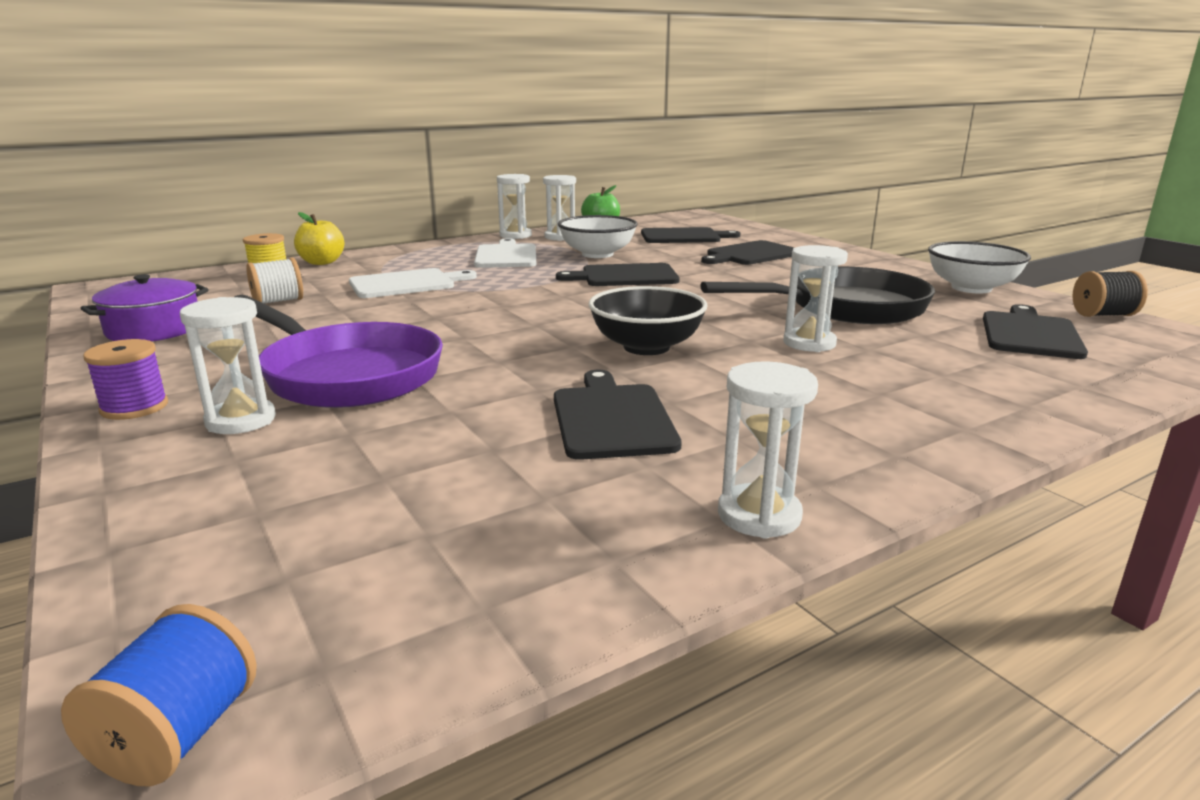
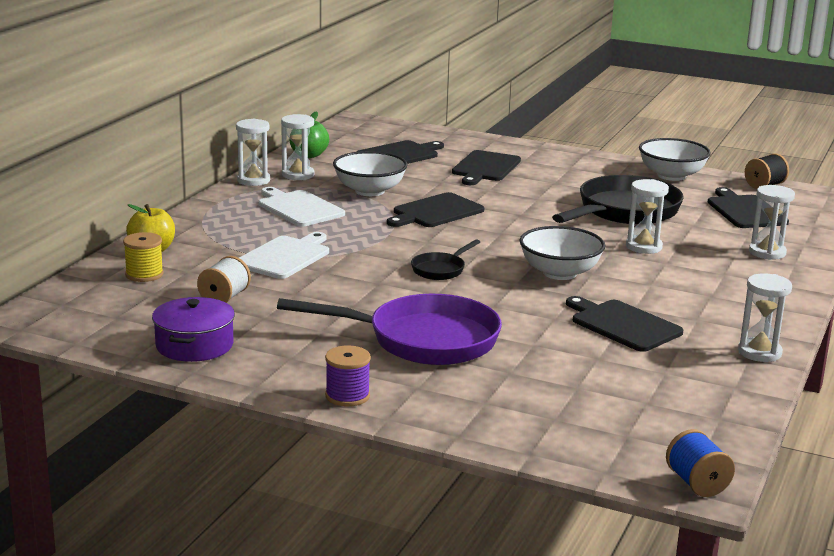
camera: 35 degrees left, 0 degrees up
white hourglass [180,297,276,434] -> white hourglass moved to [749,185,795,260]
black bowl [589,286,708,355] -> white bowl [519,226,605,280]
none -> black pan [411,239,480,280]

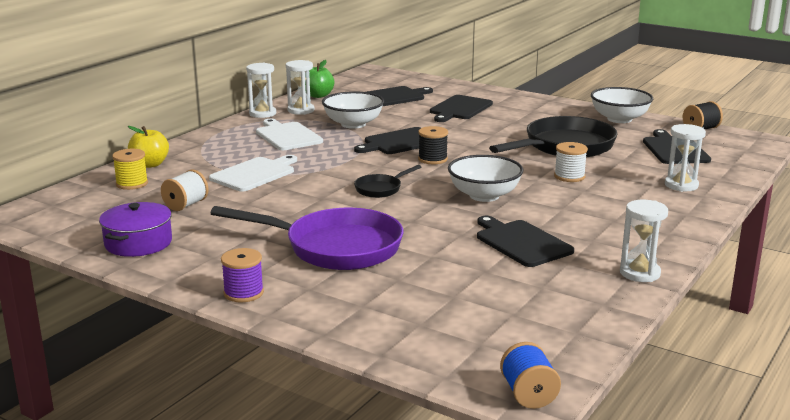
camera: 10 degrees right, 0 degrees up
white hourglass [626,179,669,254] -> white spool [554,142,588,182]
none -> black spool [418,126,448,164]

